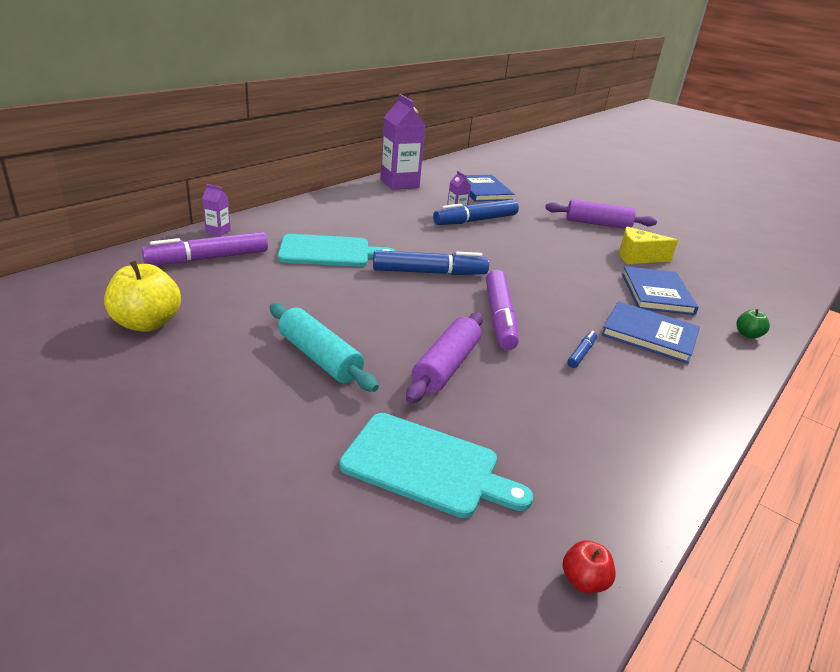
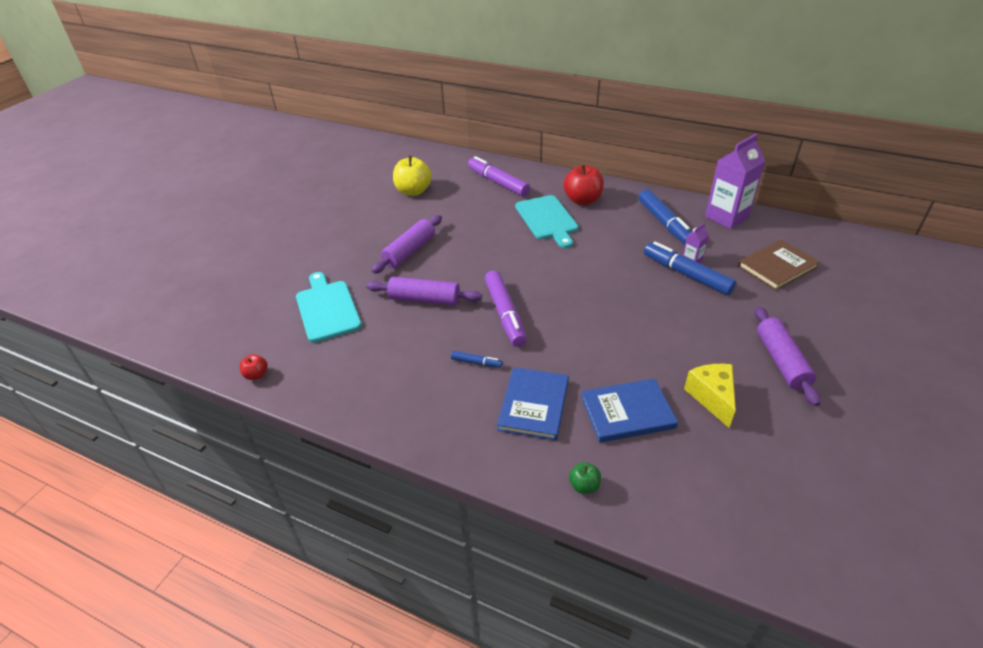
camera: 80 degrees right, 10 degrees up
purple carton [202,184,231,236] -> none
turquoise rolling pin [270,303,379,392] -> purple rolling pin [372,215,442,274]
turquoise cutting board [339,413,533,518] -> turquoise cutting board turned 150 degrees clockwise [296,272,362,342]
blue marker [373,250,489,275] -> blue marker moved to [639,189,692,244]
blue book [466,175,514,202] -> brown book [738,240,820,290]
purple marker [486,270,519,350] -> purple marker turned 90 degrees counterclockwise [485,270,527,347]
none -> red apple [563,164,604,205]

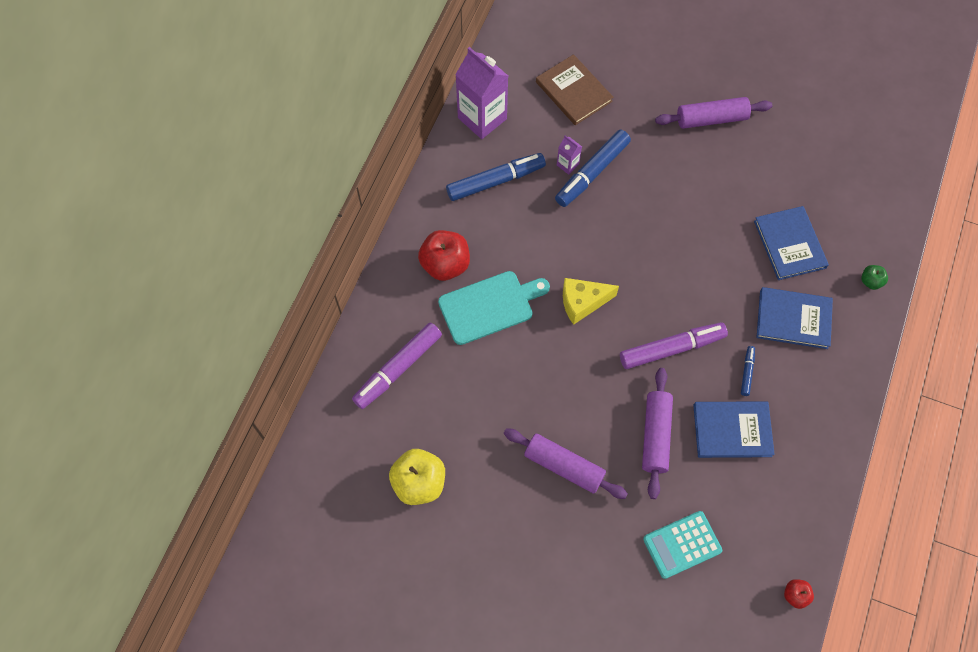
camera: 95 degrees left, 25 degrees up
turquoise cutting board [296,272,362,342] -> turquoise calculator [643,511,722,579]
yellow cheese [684,364,736,428] -> yellow cheese moved to [563,278,619,325]
none -> blue book [693,401,775,458]

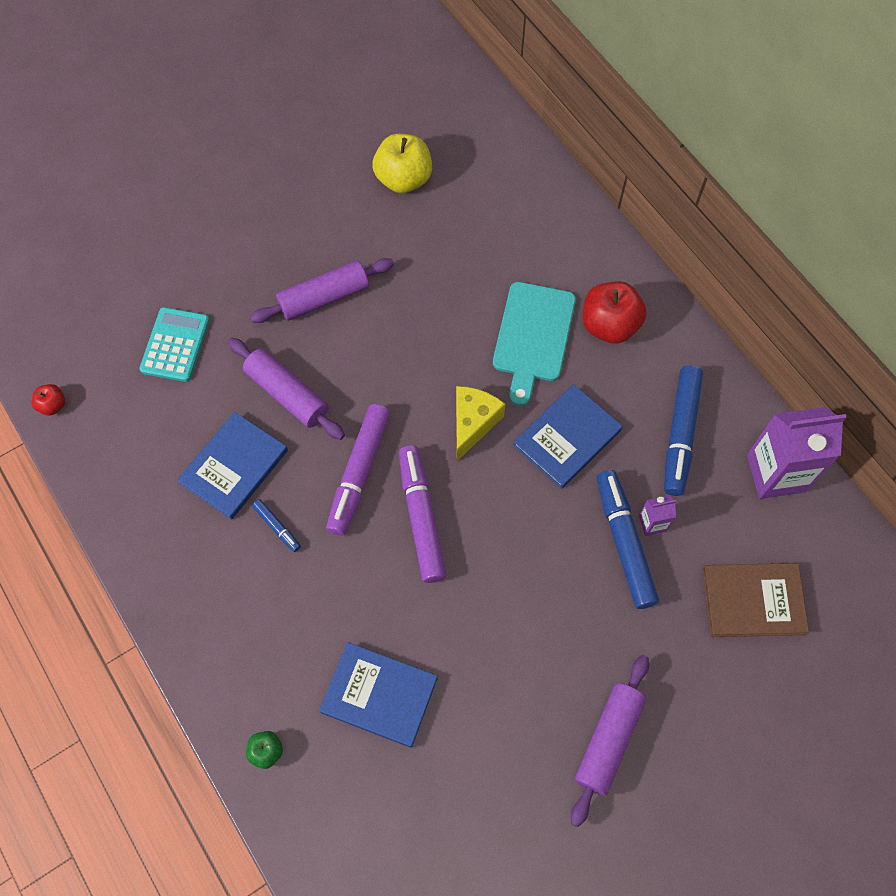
camera: 125 degrees right, 0 degrees up
purple marker [352,323,442,409] -> purple marker moved to [399,445,446,583]
blue book [756,287,833,349] -> blue book moved to [513,384,622,489]

